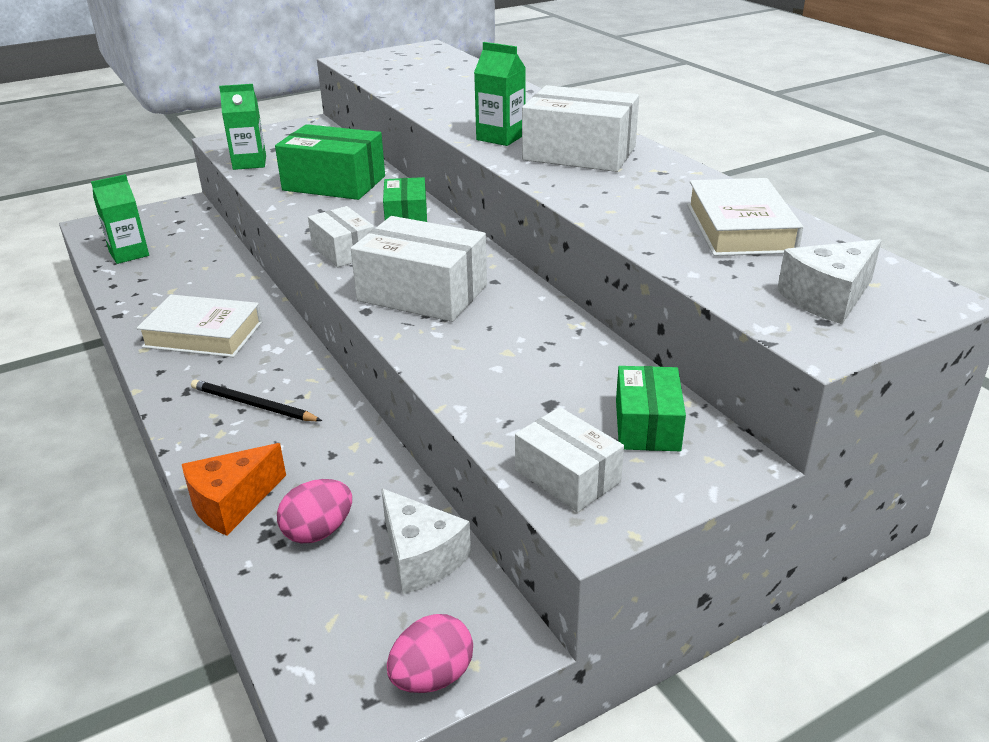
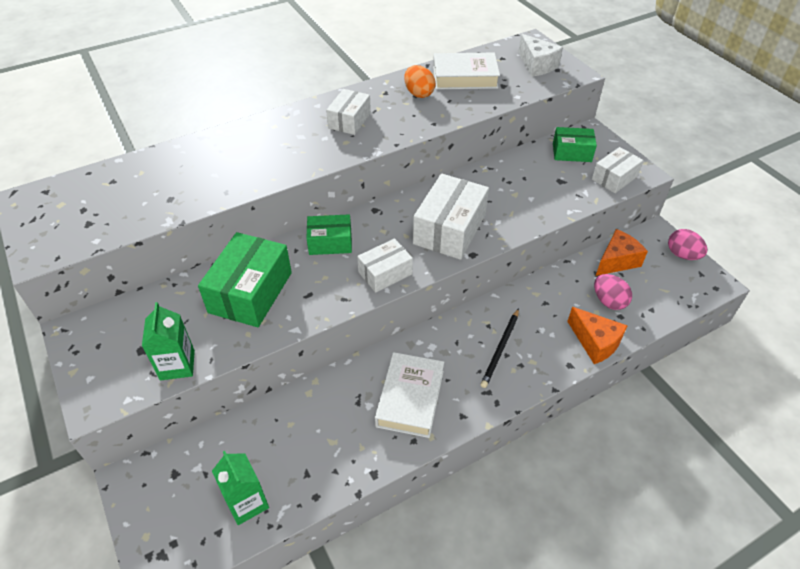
camera: 90 degrees left, 15 degrees up
white cheese [381,488,471,594] -> orange cheese [596,229,648,276]
green carton [474,42,526,146] -> none
white box [522,85,639,172] -> white box [326,89,371,135], size x0.60
none -> orange egg [404,65,435,98]

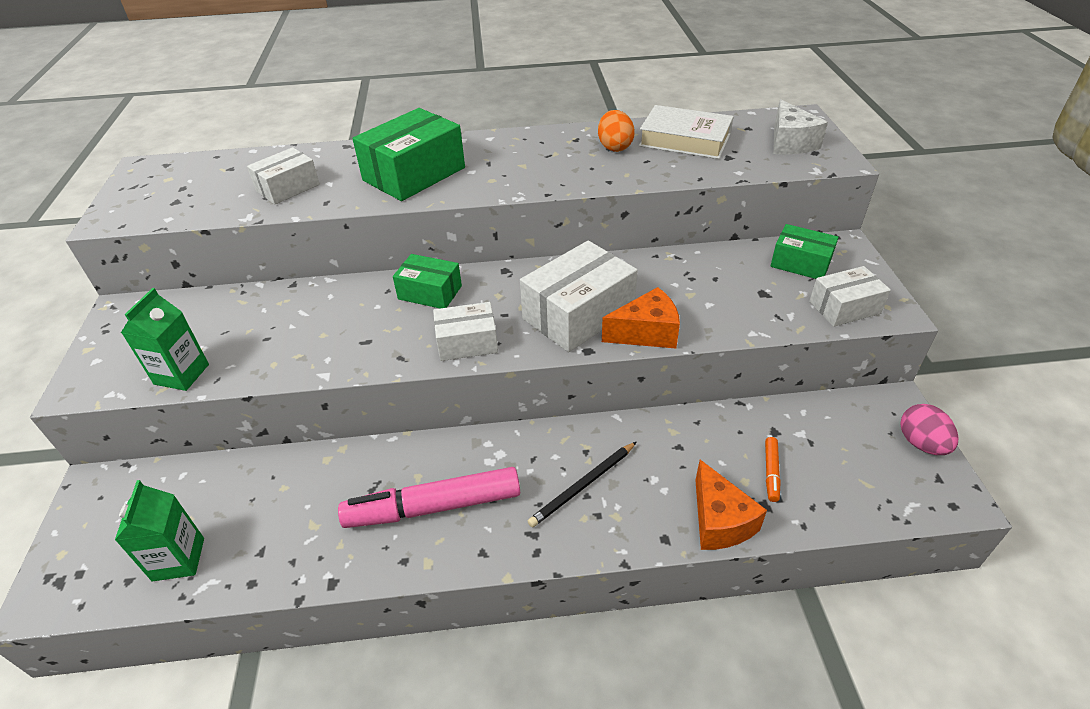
camera: 25 degrees right, 5 degrees down
green box [198,232,292,327] -> green box moved to [352,108,465,201]
white box [326,89,371,135] -> white box moved to [247,147,320,205]
white book [375,352,444,438] -> pink marker [338,467,520,528]
pink egg [594,274,632,310] -> orange marker [765,437,781,502]
orange cheese [596,229,648,276] -> orange cheese moved to [602,287,680,348]

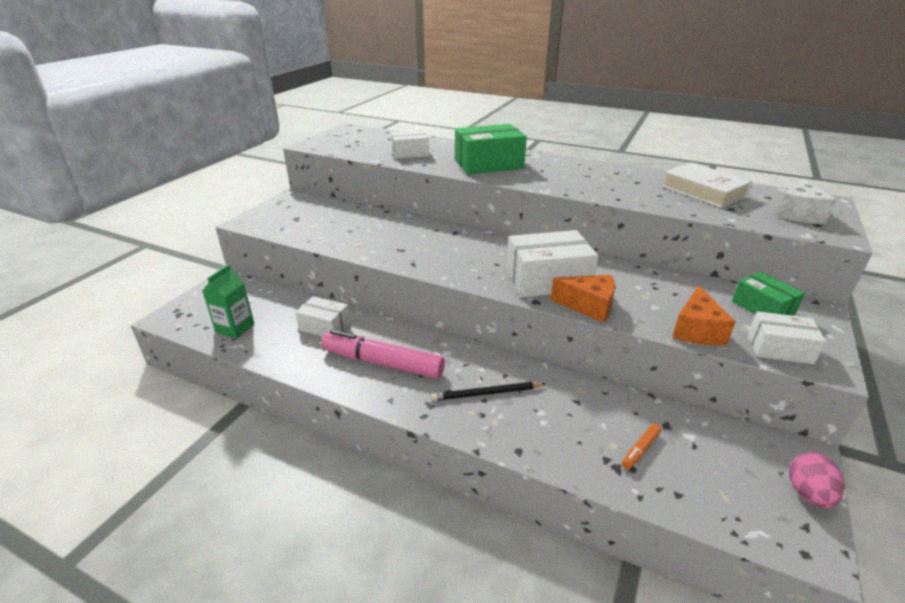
camera: 30 degrees right, 10 degrees down
green carton [121,288,209,391] -> none
green box [393,254,462,309] -> none
white box [433,302,498,361] -> white box moved to [295,296,350,337]
orange egg [598,110,635,152] -> none
orange cheese [695,460,767,550] -> orange cheese moved to [672,286,736,346]

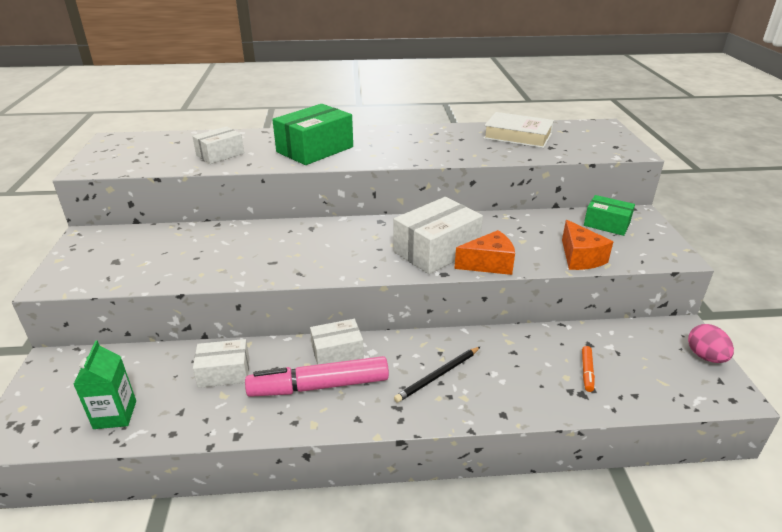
camera: 30 degrees left, 0 degrees up
white box [748,311,826,364] -> white box moved to [310,319,364,365]
white cheese [776,178,836,224] -> none

